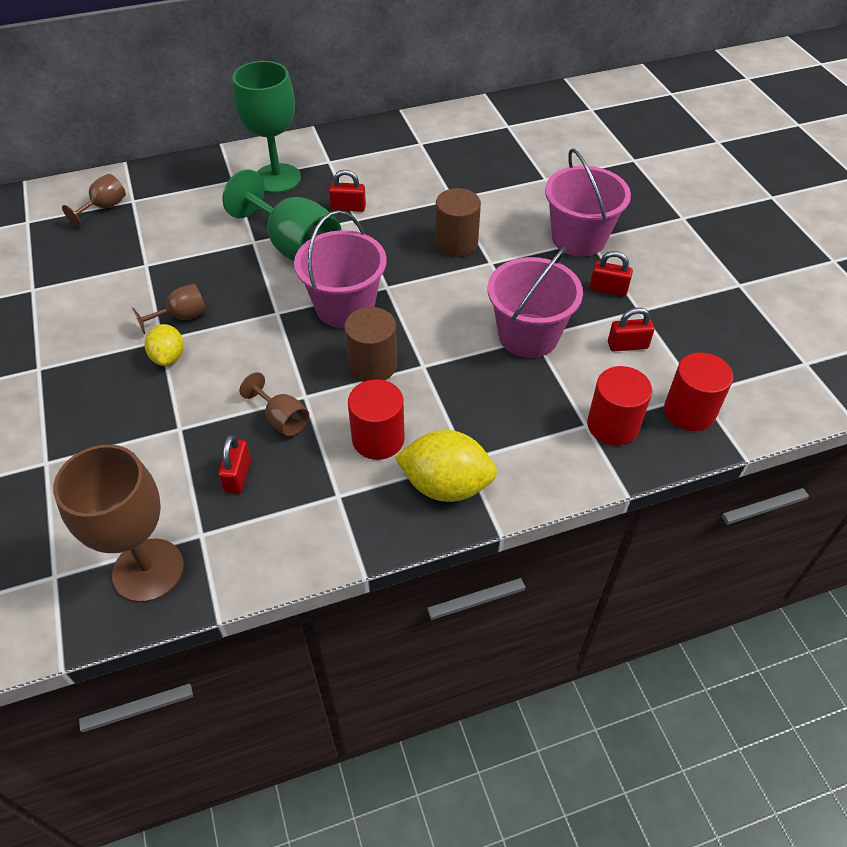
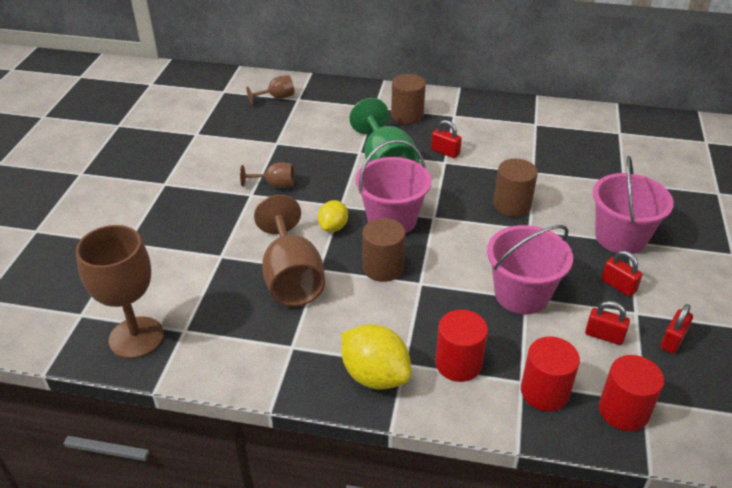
camera: 30 degrees right, 10 degrees down
yellow lemon [145,324,184,366] -> yellow lemon moved to [318,200,348,232]
red padlock [218,435,251,494] -> red padlock moved to [660,304,693,354]
green goblet [233,61,301,193] -> brown cylinder [391,74,426,124]
brown goblet [240,372,309,436] -> brown goblet [254,195,325,307], size x2.00
red cylinder [348,380,404,460] -> red cylinder moved to [435,310,488,382]

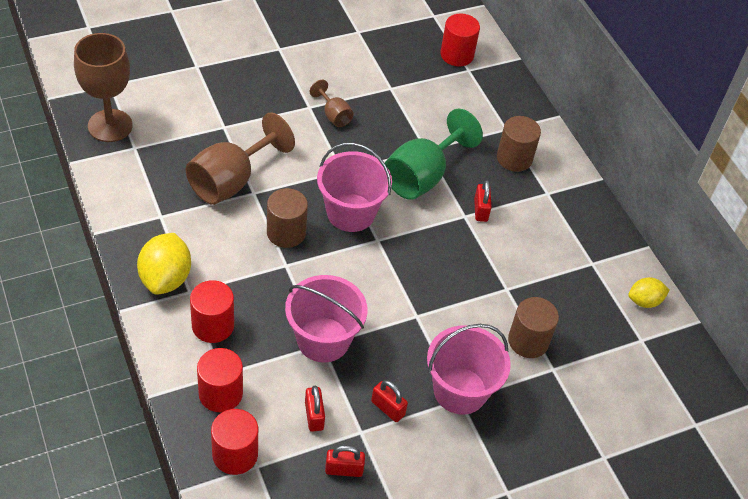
camera: 50 degrees right, 10 degrees up
brown goblet [246,75,295,105] -> red cylinder [440,14,480,66]
yellow lemon [318,200,348,232] -> yellow lemon moved to [628,277,670,308]
brown cylinder [493,159,538,217] -> brown cylinder moved to [508,297,559,358]
red padlock [601,251,643,297] -> red padlock turned 60 degrees counterclockwise [371,380,408,422]

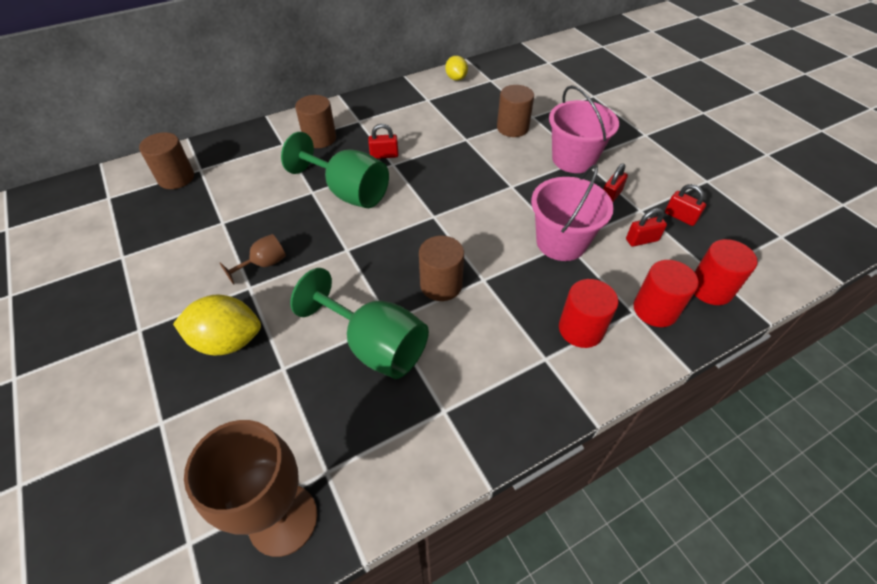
camera: 90 degrees left, 0 degrees up
yellow lemon [137,233,191,295] -> yellow lemon moved to [173,295,261,356]
brown goblet [186,112,295,205] -> green goblet [290,268,429,379]
pink bucket [317,143,392,232] -> none
red padlock [325,445,365,477] -> red padlock turned 45 degrees counterclockwise [665,184,706,226]
red cylinder [440,14,480,66] -> brown cylinder [139,132,194,189]

